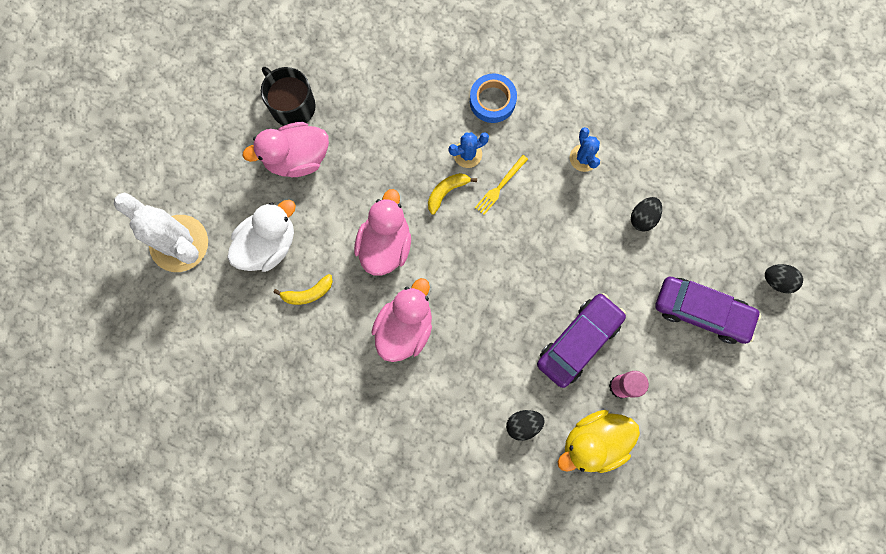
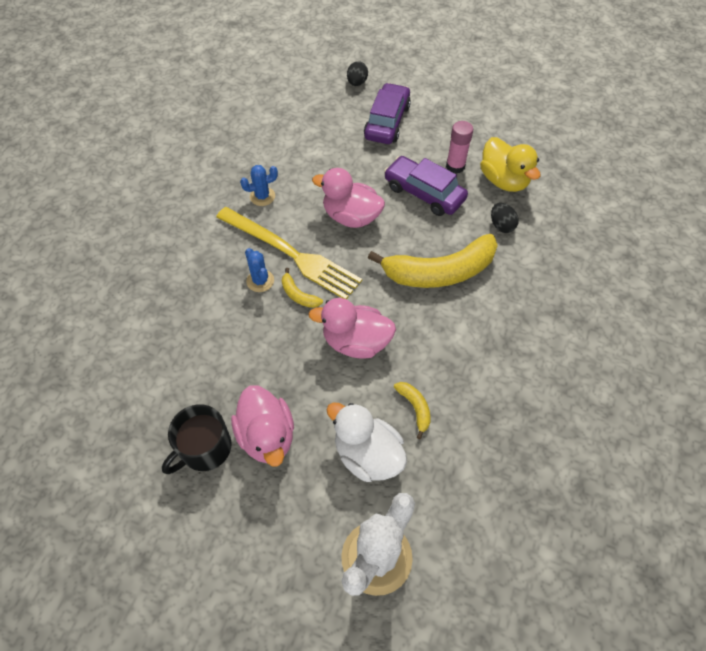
camera: 95 degrees left, 20 degrees down
pink duck [372,278,432,362] -> pink duck moved to [312,168,385,228]
blue tape [470,73,517,123] -> none
yellow fork [475,155,528,215] -> yellow fork [216,207,362,299], size x2.47
black egg [631,197,662,232] -> none
none -> yellow banana [368,234,498,288]

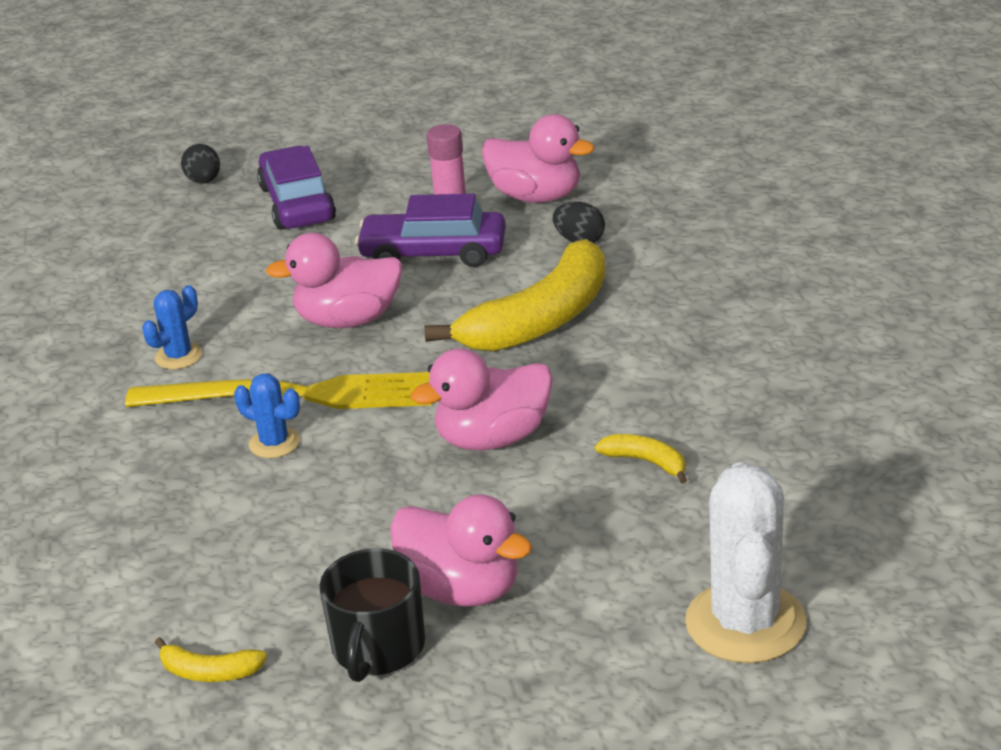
camera: 30 degrees left, 25 degrees down
yellow banana [282,268,323,308] -> yellow banana moved to [155,637,267,682]
white duck [326,403,407,482] -> none
yellow duck [480,137,540,192] -> pink duck [481,114,595,203]

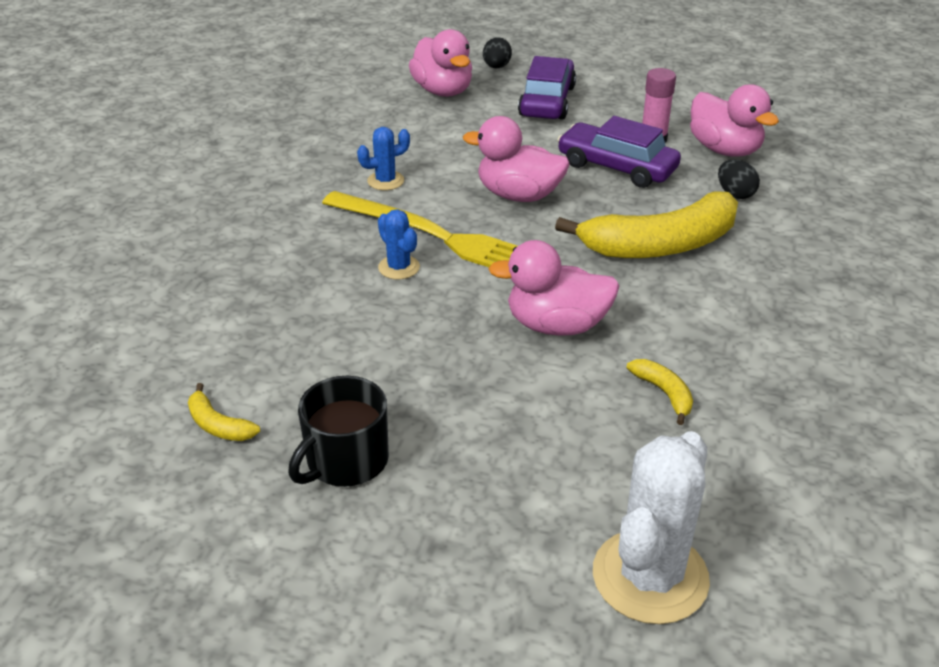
camera: 25 degrees right, 5 degrees up
pink duck [390,495,532,607] -> pink duck moved to [409,29,472,97]

